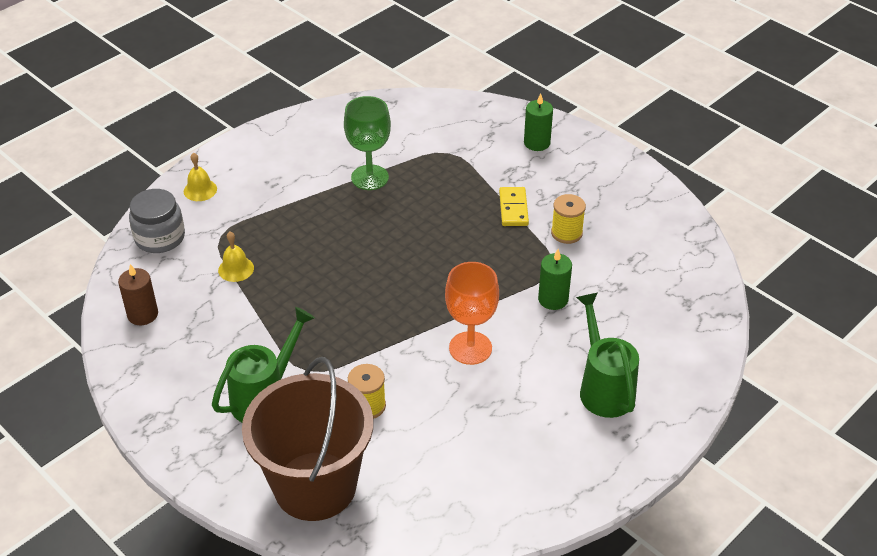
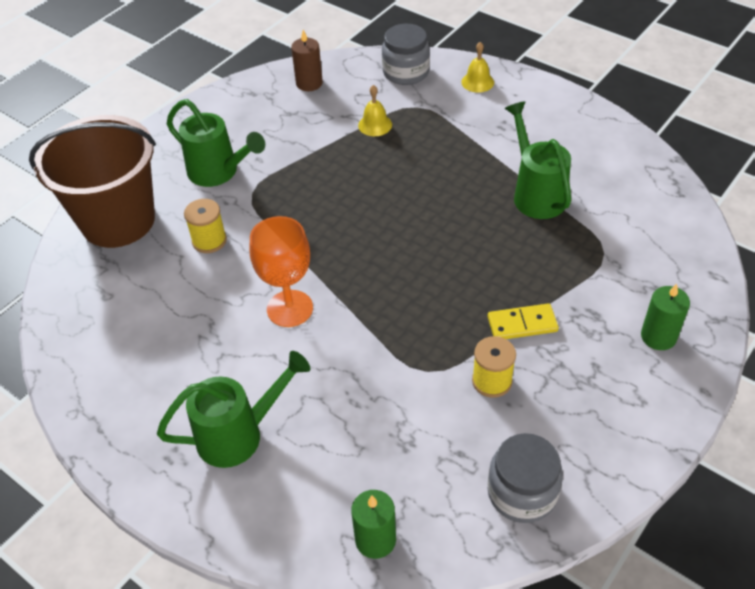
camera: 85 degrees right, 5 degrees up
green goblet [344,96,391,190] -> green watering can [505,101,571,219]
green candle [538,249,572,310] -> green candle moved to [351,490,396,559]
none -> grey jar [488,433,563,523]

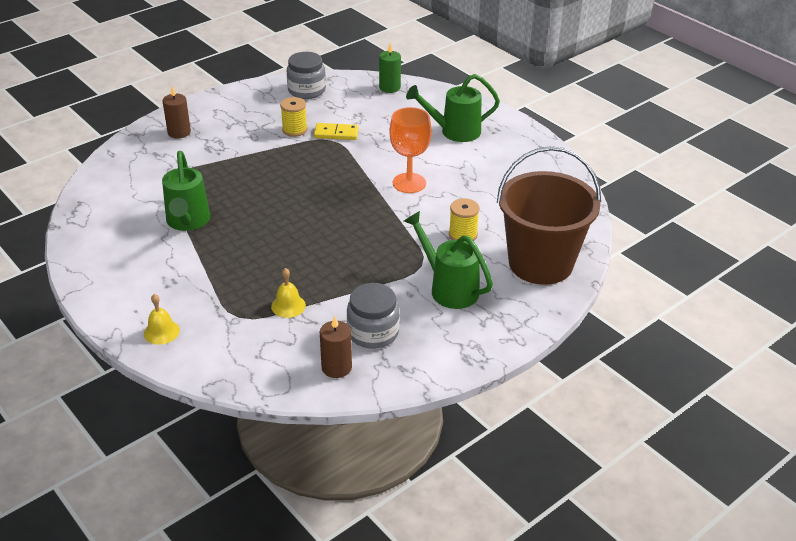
camera: 170 degrees left, 10 degrees down
grey jar [382,24,430,85] -> grey jar moved to [347,283,400,349]
yellow domino [488,303,559,339] -> yellow domino moved to [314,123,359,140]
green candle [641,284,690,350] -> brown candle [162,86,191,138]

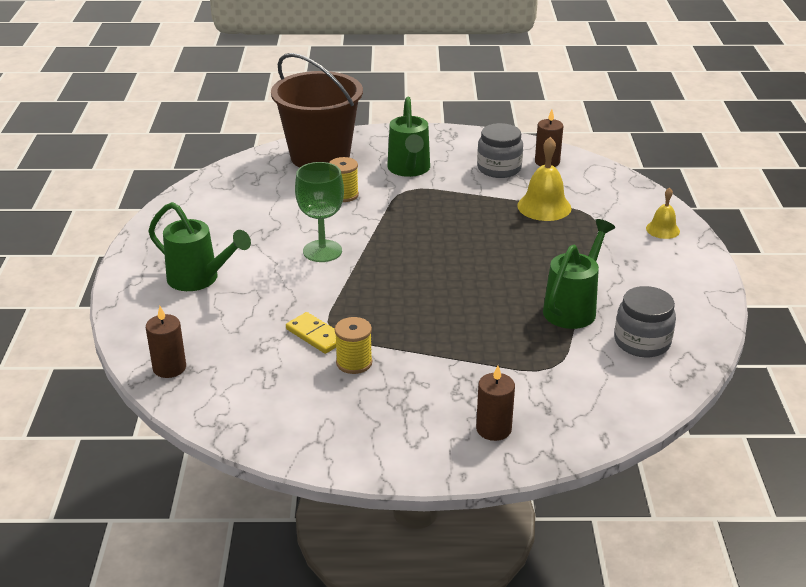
camera: 140 degrees left, 5 degrees down
yellow bell [271,268,306,318] -> yellow bell [517,137,571,221], size x1.66
grey jar [287,52,326,99] -> grey jar moved to [615,286,676,358]
green candle [379,43,401,93] -> brown candle [146,306,186,378]
orange goblet [389,107,432,193] -> green goblet [295,162,344,262]

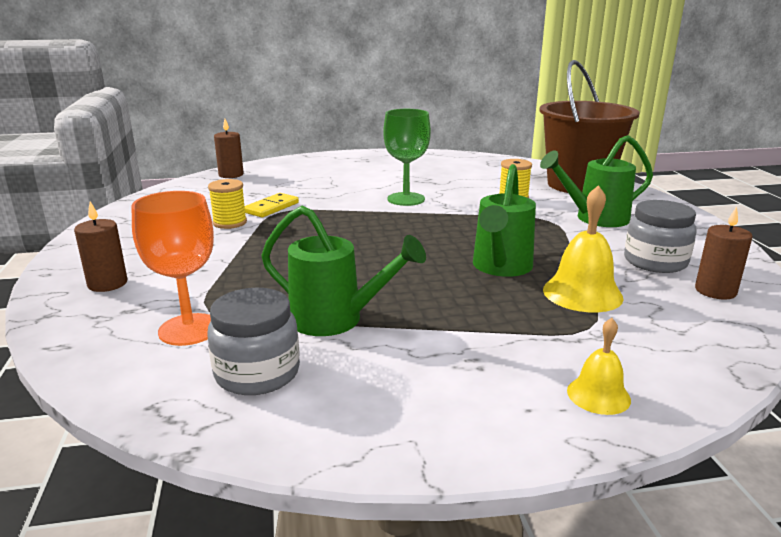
camera: 80 degrees right, 10 degrees down
green watering can [148,202,251,291] -> green watering can moved to [473,164,536,277]
none -> orange goblet [131,191,214,346]

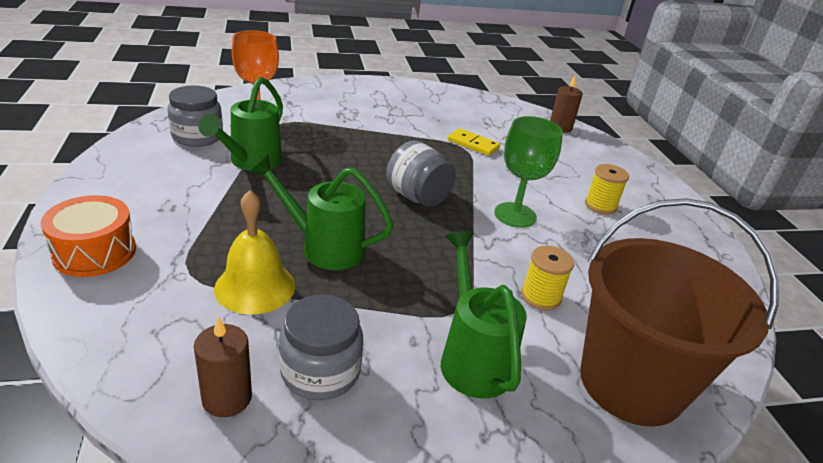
camera: 85 degrees right, 10 degrees up
brown candle [74,201,127,292] -> none
yellow spool [208,179,247,229] -> yellow spool moved to [585,164,629,215]
yellow bell [567,318,631,415] -> orange drum [41,195,136,277]
none -> grey jar [386,141,456,207]

